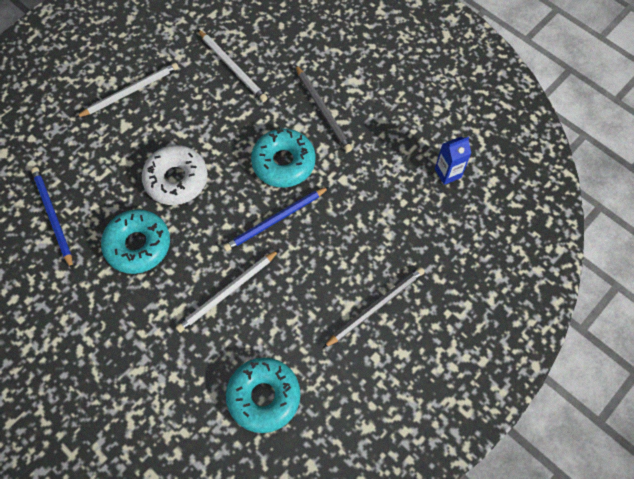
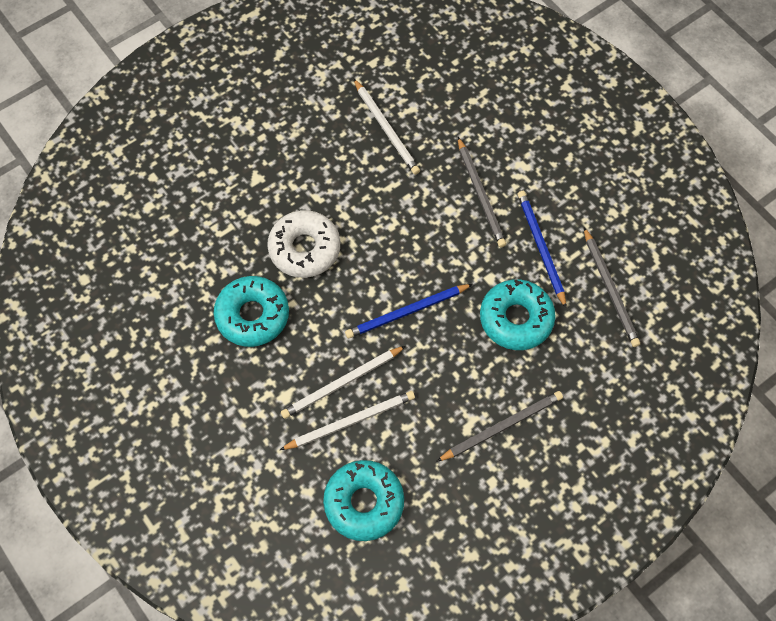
camera: 10 degrees right, 0 degrees up
blue pencil [31,167,73,270] -> blue pencil moved to [518,191,567,309]
white pencil [75,63,179,118] -> white pencil moved to [280,391,415,450]
turquoise donut [251,128,316,187] -> turquoise donut moved to [480,279,556,350]
blue carton [435,137,471,185] -> grey pencil [584,227,640,347]

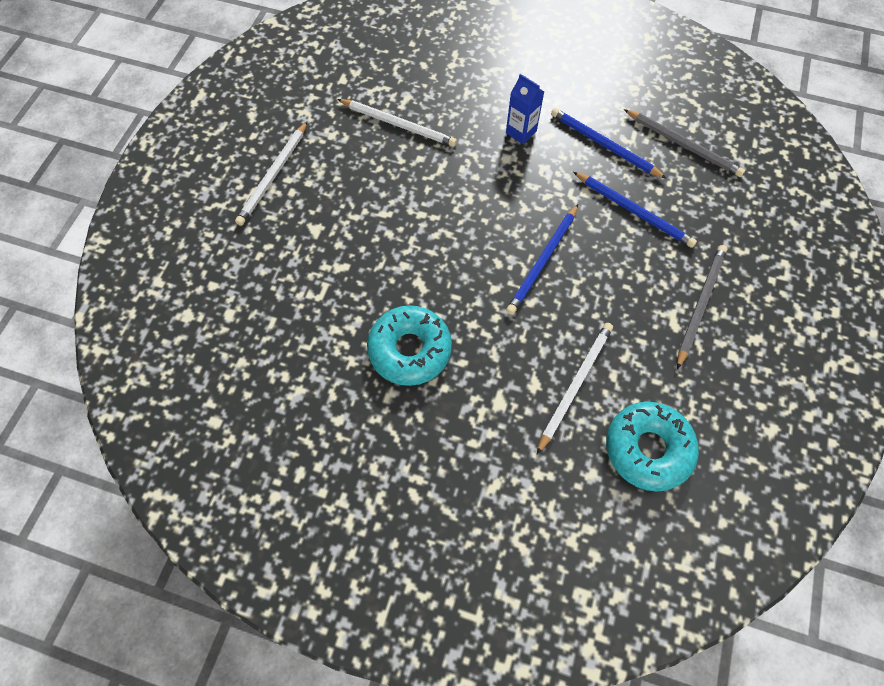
camera: 35 degrees left, 0 degrees up
white donut [267,210,340,278] -> none
white pencil [281,346,406,419] -> white pencil moved to [235,122,307,226]
grey pencil [458,137,506,247] -> blue carton [506,74,544,144]
turquoise donut [480,279,556,350] -> blue pencil [573,172,697,248]

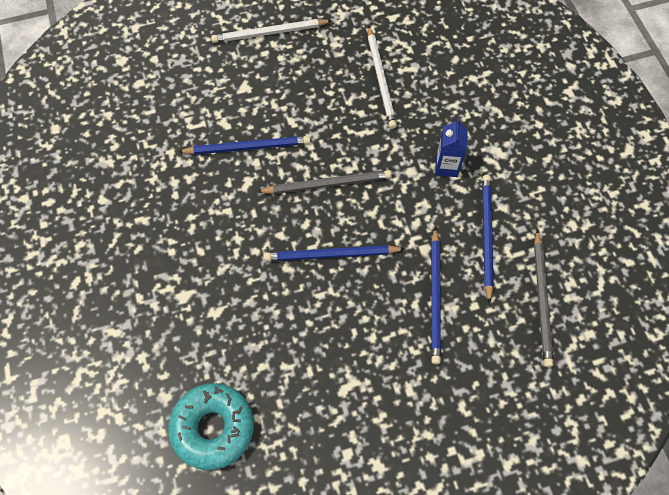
camera: 55 degrees right, 0 degrees up
turquoise donut [367,305,452,386] -> none
white pencil [537,323,613,454] -> none
grey pencil [677,245,727,369] -> grey pencil moved to [257,170,392,194]
none -> blue pencil [178,136,310,155]

